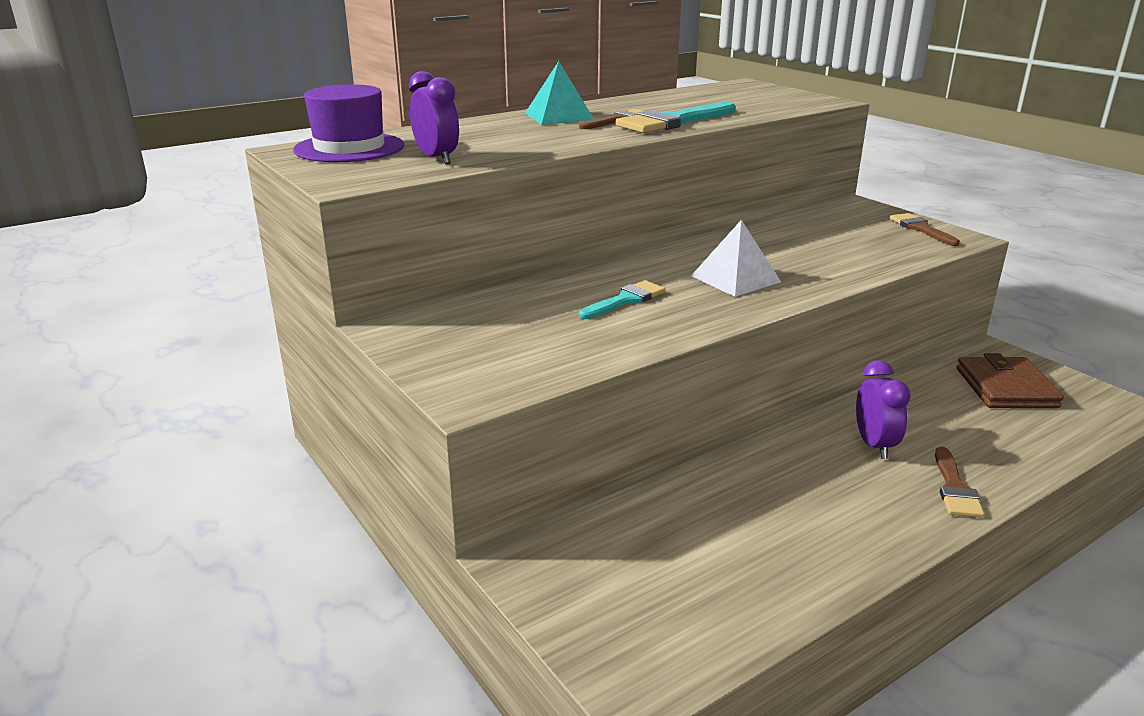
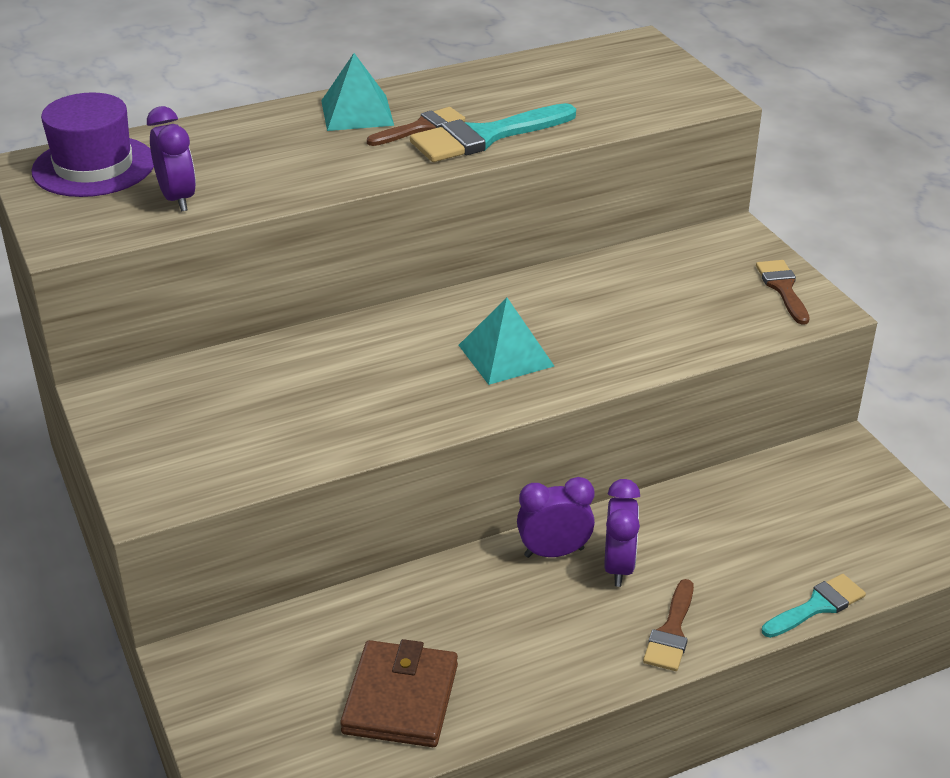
camera: 10 degrees right, 10 degrees up
turquoise brush [579,280,665,319] -> turquoise brush moved to [762,574,866,638]
white pyramid [691,220,781,297] -> turquoise pyramid [459,298,554,385]
brown wallet [957,353,1064,408] -> brown wallet moved to [340,639,458,747]
none -> purple clock [517,477,595,558]

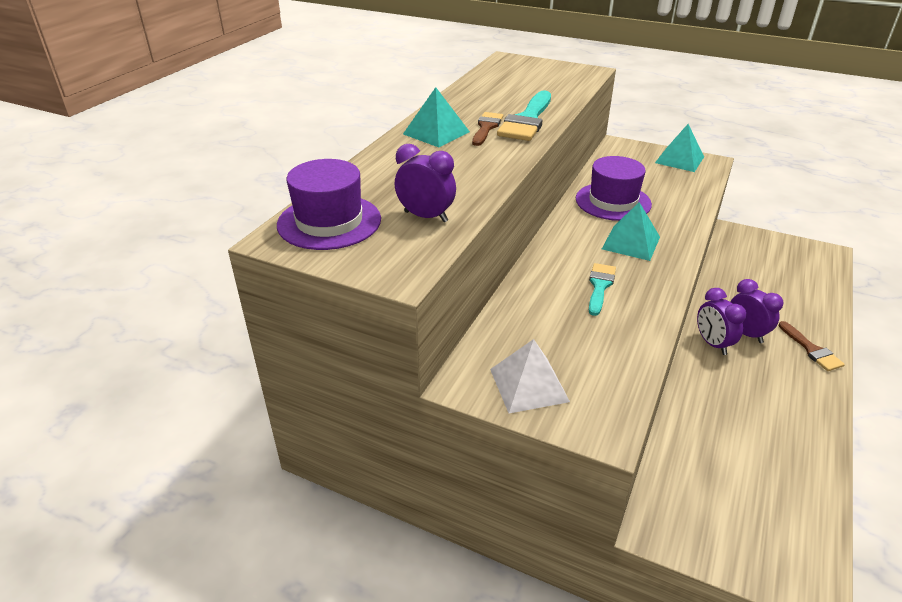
camera: 40 degrees left, 0 degrees up
brown wallet [340,639,458,747] -> none
purple clock [517,477,595,558] -> purple clock turned 60 degrees counterclockwise [697,288,746,355]
brown brush [756,260,810,325] -> turquoise pyramid [655,124,704,172]
turquoise brush [762,574,866,638] -> turquoise brush moved to [589,263,616,316]
none -> white pyramid [490,339,570,413]
none -> purple hat [576,156,652,221]

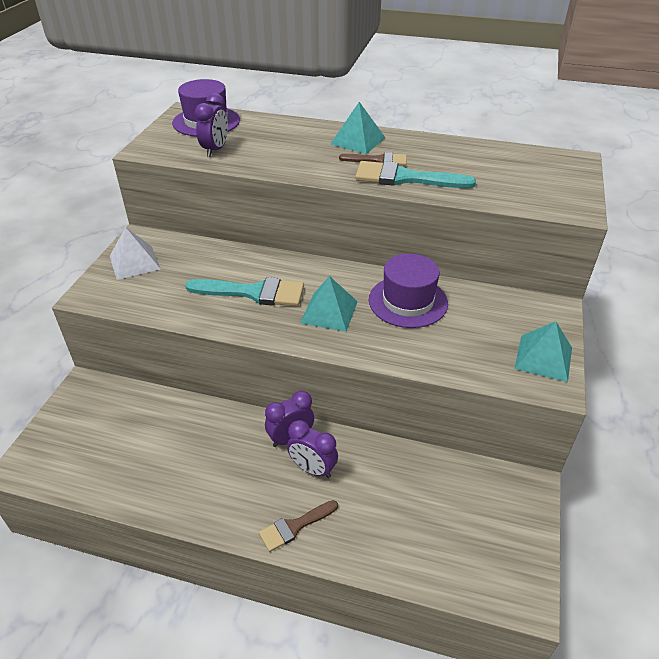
camera: 80 degrees right, 5 degrees up
turquoise brush [589,263,616,316] -> turquoise brush [185,277,304,306], size x1.66
purple clock [731,279,784,343] -> purple clock turned 75 degrees clockwise [287,420,338,478]

